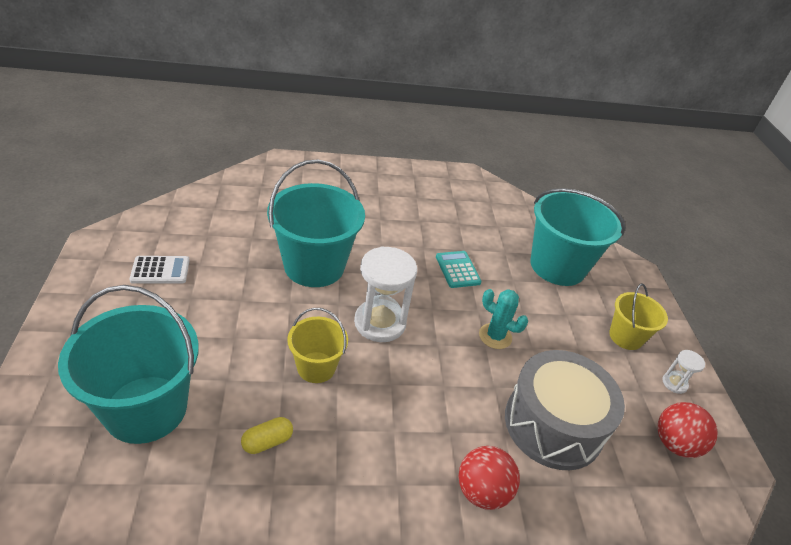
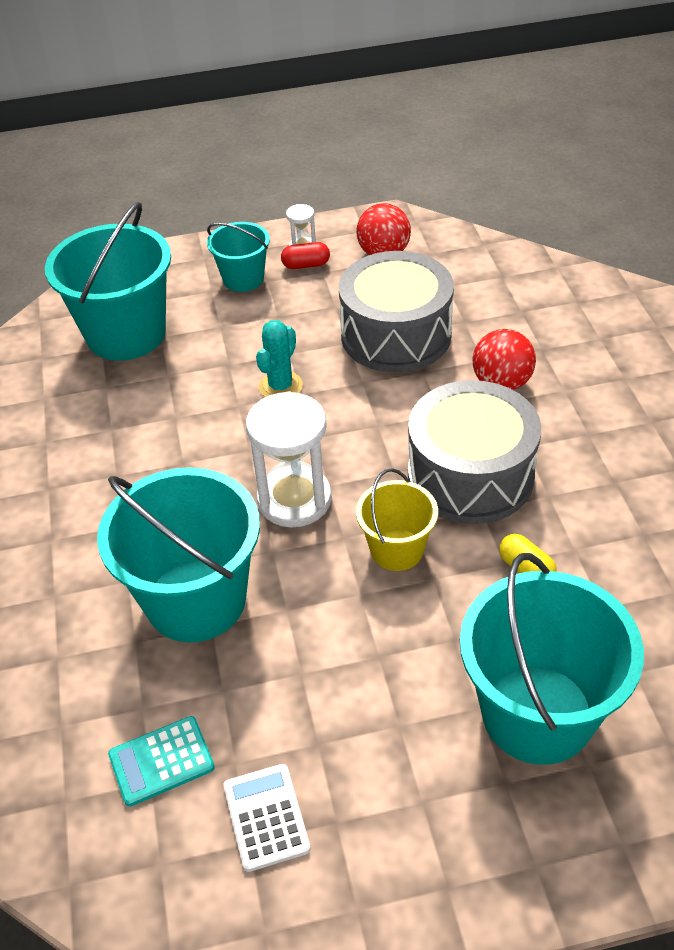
camera: 90 degrees left, 5 degrees up
turquoise calculator [436,251,482,288] -> turquoise calculator moved to [108,716,215,807]
yellow bucket [609,283,668,350] -> turquoise bucket [207,222,270,292]
none -> red capsule [281,242,330,269]
none -> grey drum [408,380,541,524]

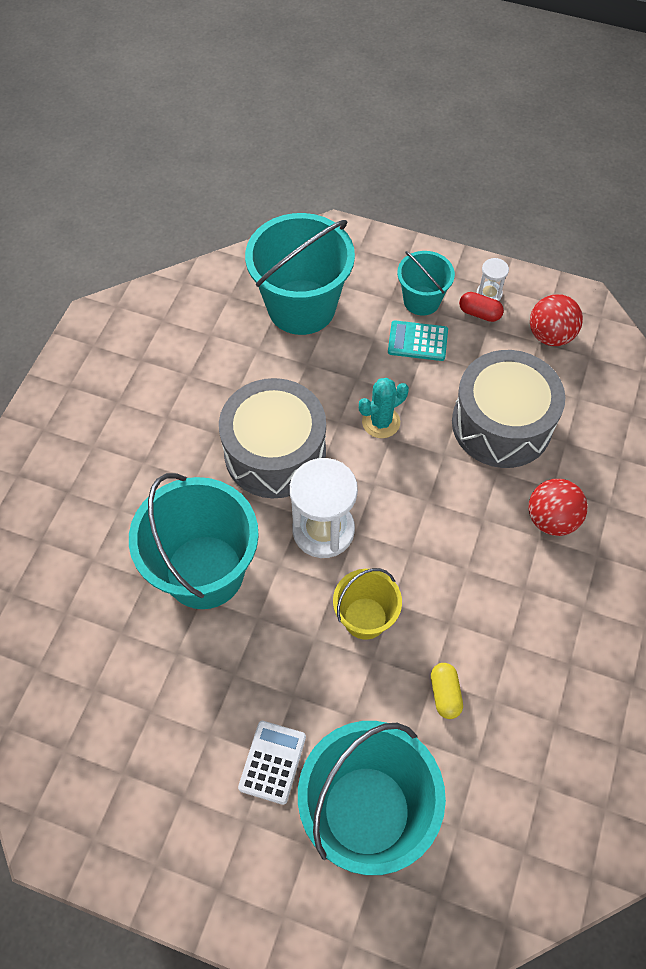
camera: 30 degrees right, 15 degrees up
turquoise calculator [108,716,215,807] -> turquoise calculator moved to [388,320,448,361]
white calculator [223,764,311,872] -> white calculator moved to [238,721,306,805]
grey drum [408,380,541,524] -> grey drum moved to [219,378,326,498]

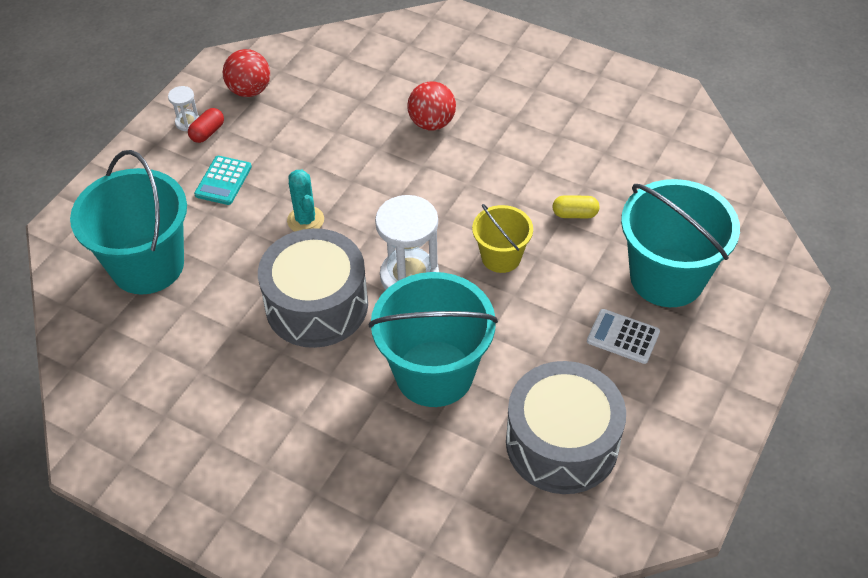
camera: 80 degrees left, 10 degrees down
turquoise bucket [397,251,455,316] -> none
grey drum [452,350,565,468] -> grey drum moved to [506,361,626,494]

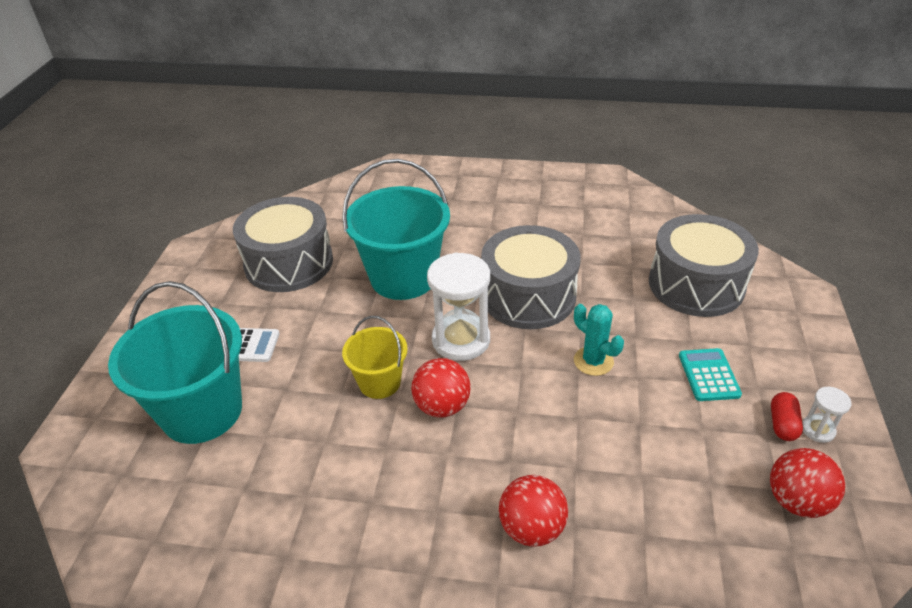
camera: 160 degrees right, 10 degrees down
turquoise bucket [70,150,187,294] -> grey drum [649,214,759,317]
yellow capsule [552,195,600,218] -> none
none -> red ball [411,358,470,418]

